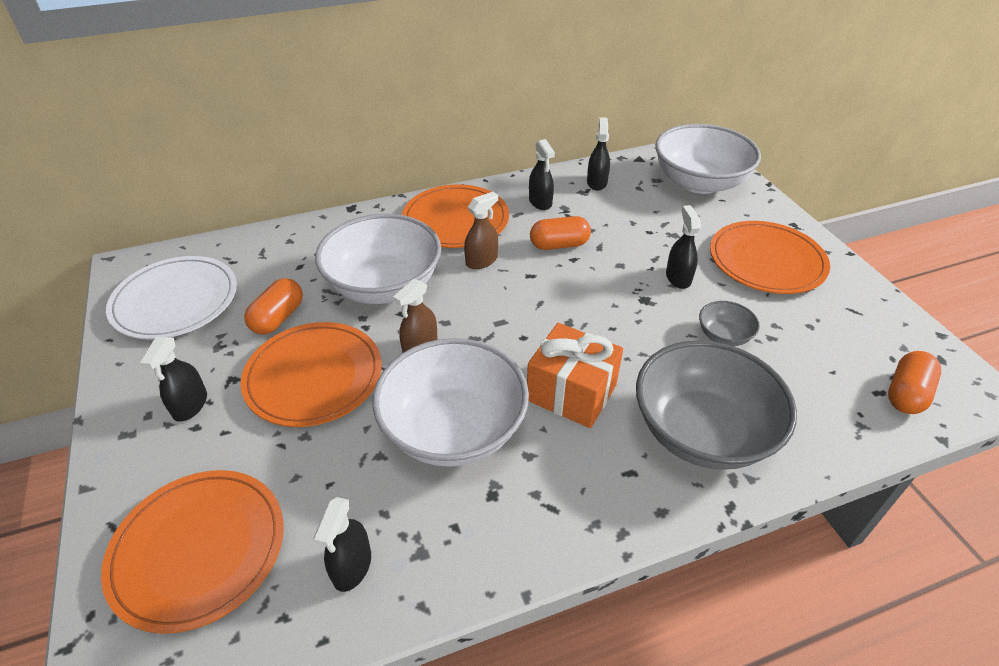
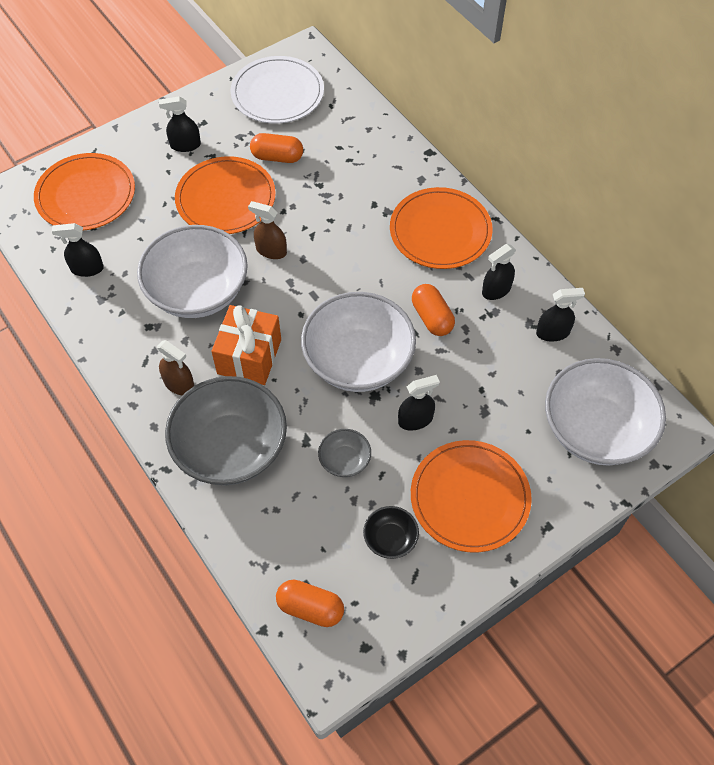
camera: 75 degrees right, 15 degrees up
white bowl [315,214,441,304] -> white bowl moved to [301,292,416,392]
brown spray bottle [464,192,498,269] -> brown spray bottle moved to [157,340,194,395]
none -> black bowl [363,506,419,559]

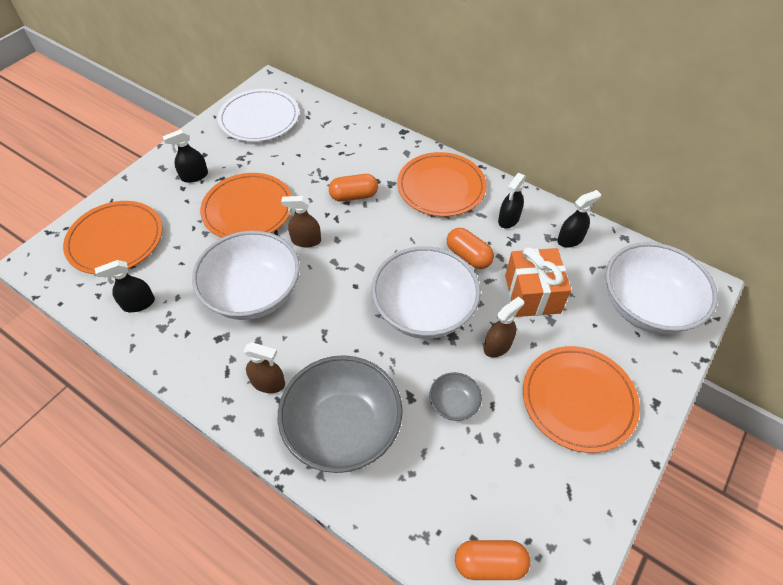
camera: 20 degrees left, 5 degrees down
orange gift [211,305,281,385] -> orange gift moved to [505,247,571,317]
orange capsule [250,133,303,163] -> orange capsule moved to [329,174,378,202]
black bowl [363,506,419,559] -> none
black spray bottle [398,375,440,431] -> brown spray bottle [484,296,524,358]

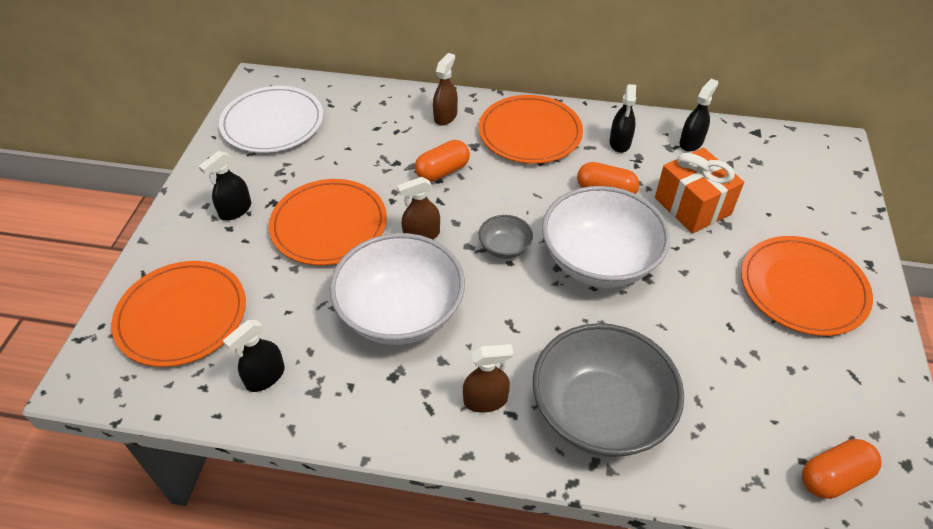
camera: 25 degrees left, 5 degrees down
grey bowl [429,372,482,421] -> grey bowl moved to [478,215,533,259]
brown spray bottle [484,296,524,358] -> brown spray bottle moved to [433,53,458,126]
white bowl [605,242,718,334] -> none

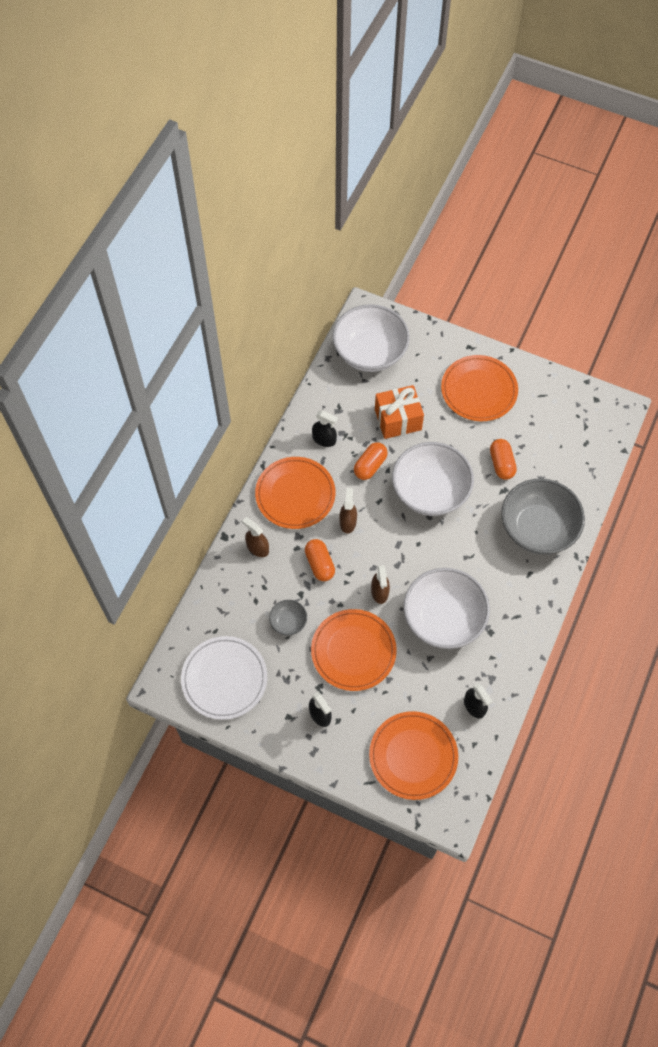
camera: 75 degrees left, 15 degrees up
brown spray bottle [463,344,514,413] -> brown spray bottle moved to [339,488,357,533]
grey bowl [478,215,533,259] -> grey bowl moved to [269,600,307,636]
black spray bottle [680,78,718,152] -> none
orange capsule [802,439,882,499] -> orange capsule moved to [490,439,517,480]
none -> white bowl [332,304,410,372]

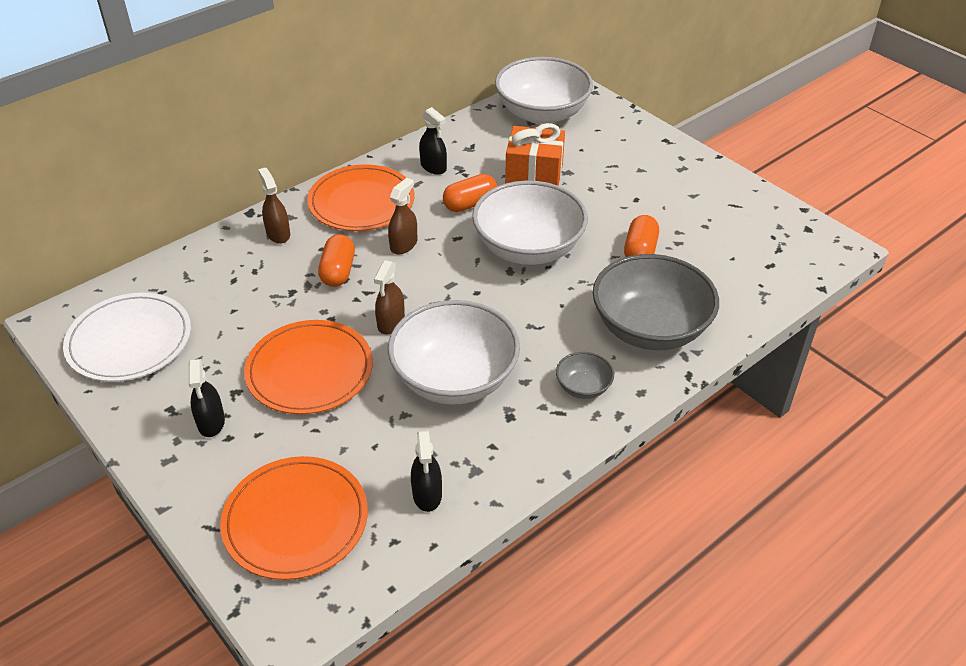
camera: 25 degrees right, 20 degrees down
grey bowl [269,600,307,636] -> grey bowl moved to [556,352,614,399]
orange plate [441,355,518,421] -> none

